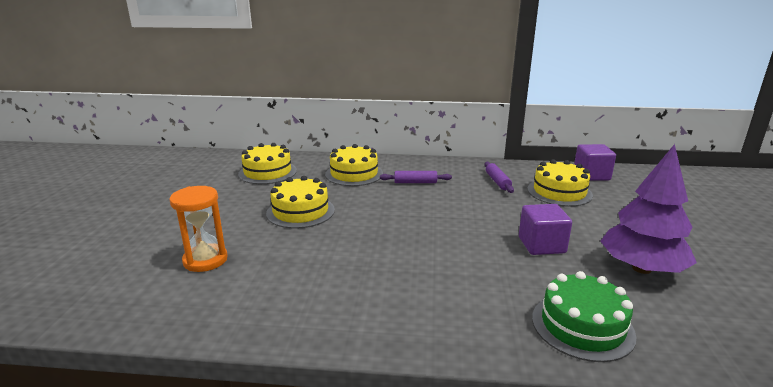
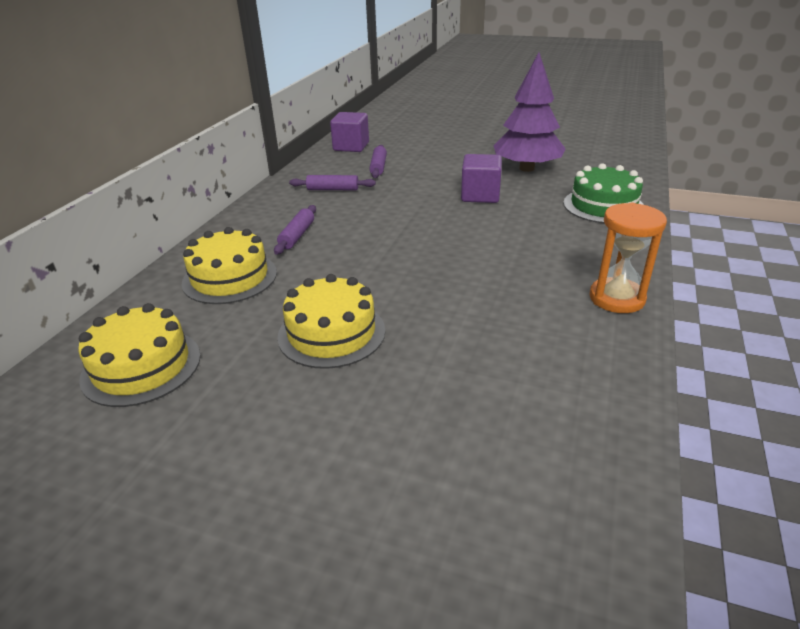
camera: 75 degrees left, 10 degrees up
orange hourglass [169,186,228,272] -> orange hourglass moved to [589,203,667,313]
yellow cake [527,159,593,207] -> purple rolling pin [369,145,387,178]

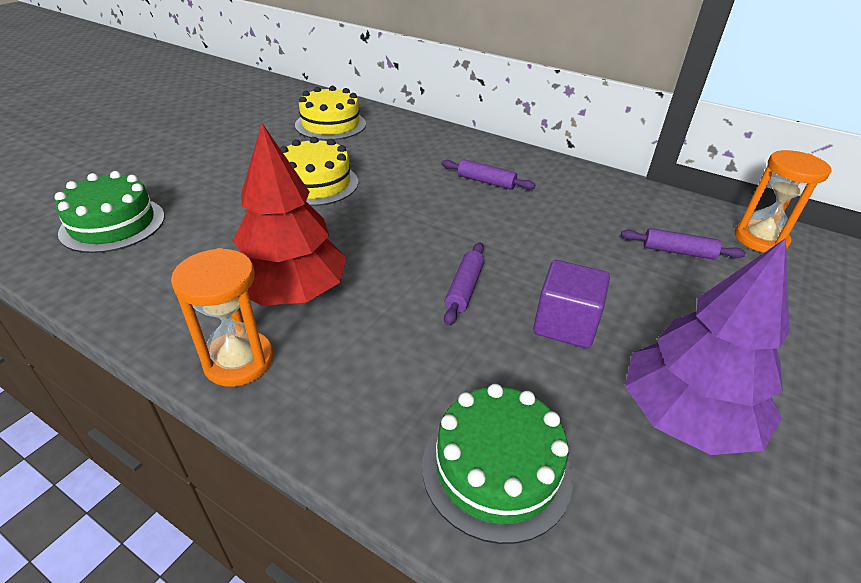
camera: 100 degrees right, 5 degrees up
yellow cake [181,227,277,304] -> none
purple rolling pin [289,175,376,190] -> purple rolling pin moved to [444,242,484,326]
purple cube [330,112,369,152] -> orange hourglass [734,150,831,252]
none -> green cake [55,171,165,253]
none -> red tree [232,123,347,306]

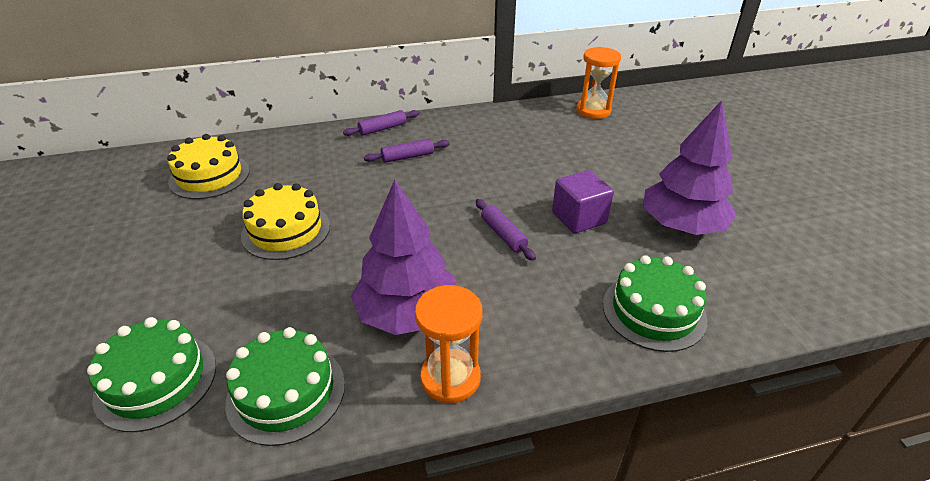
camera: 45 degrees left, 0 degrees up
red tree [232,123,347,306] -> purple tree [351,179,456,335]
purple rolling pin [621,228,746,260] -> purple rolling pin moved to [343,110,419,136]
none -> green cake [225,327,345,446]

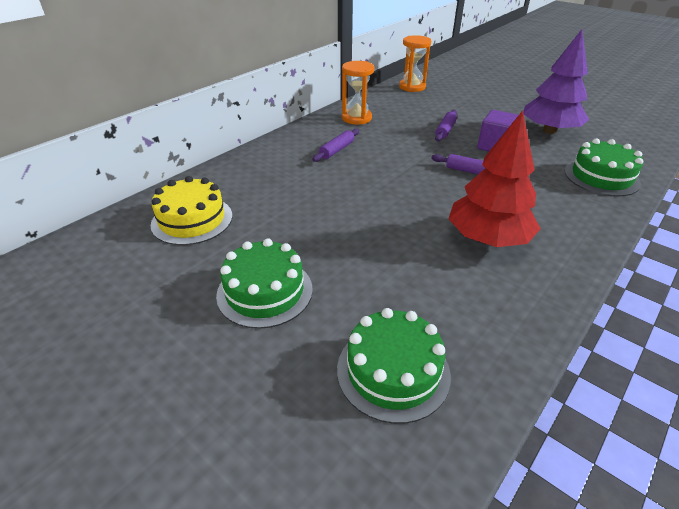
camera: 35 degrees left, 0 degrees up
green cake [225,327,345,446] -> green cake moved to [216,238,313,329]
yellow cake [241,183,330,260] -> none
purple rolling pin [343,110,419,136] -> purple rolling pin moved to [435,110,457,141]
purple tree [351,179,456,335] -> red tree [449,111,541,247]
orange hourglass [415,285,483,404] -> orange hourglass moved to [342,61,374,125]

